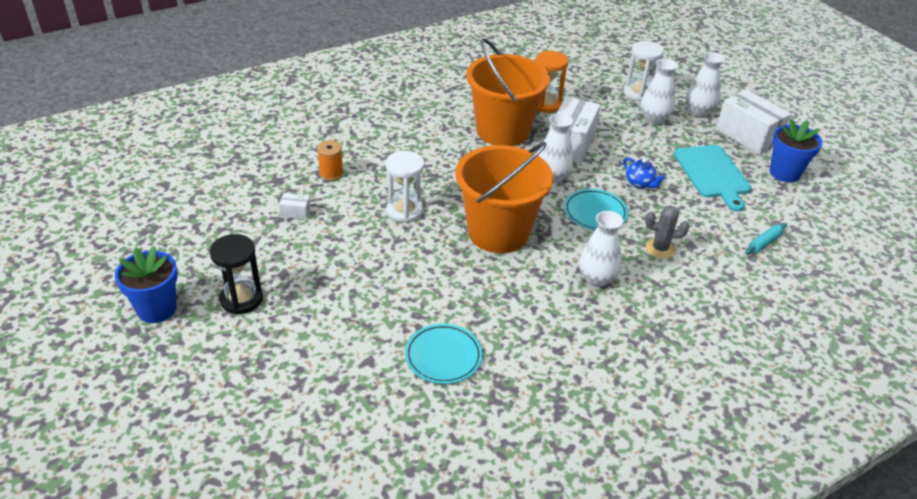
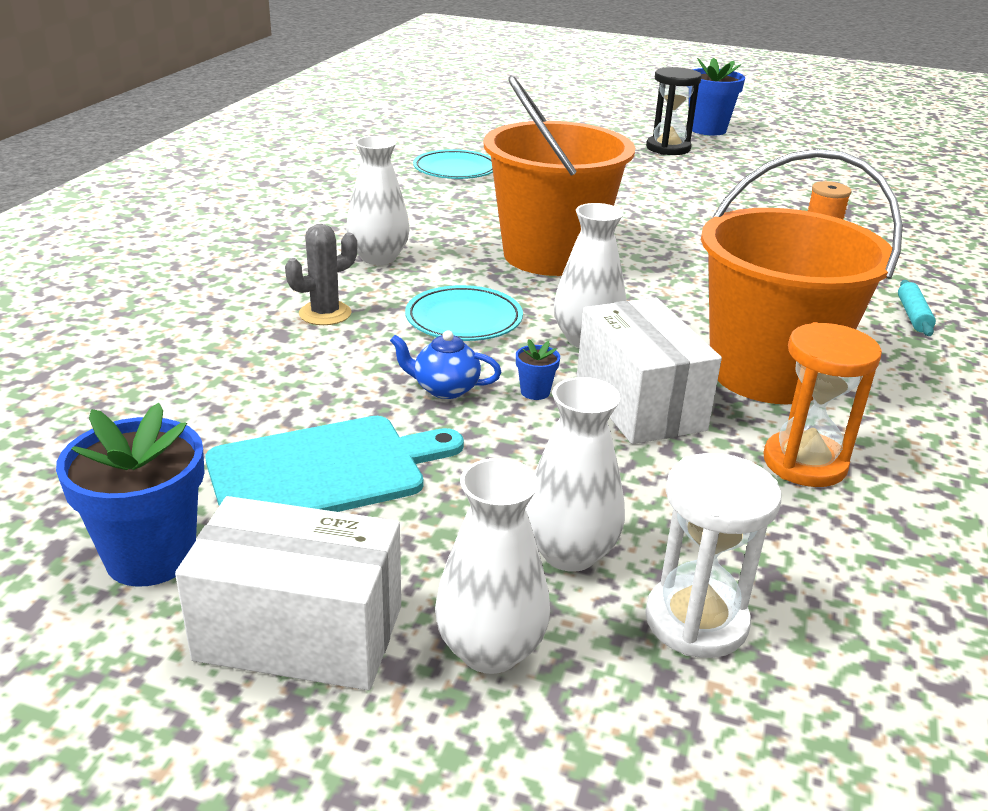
camera: 140 degrees right, 10 degrees down
white box [279,193,311,220] -> none
white hourglass [386,151,424,223] -> none
turquoise cutting board [674,145,752,212] -> turquoise cutting board turned 120 degrees clockwise [205,416,464,512]
turquoise rolling pin [745,223,787,254] -> turquoise rolling pin moved to [898,280,936,336]
none -> blue flower pot [516,339,560,400]

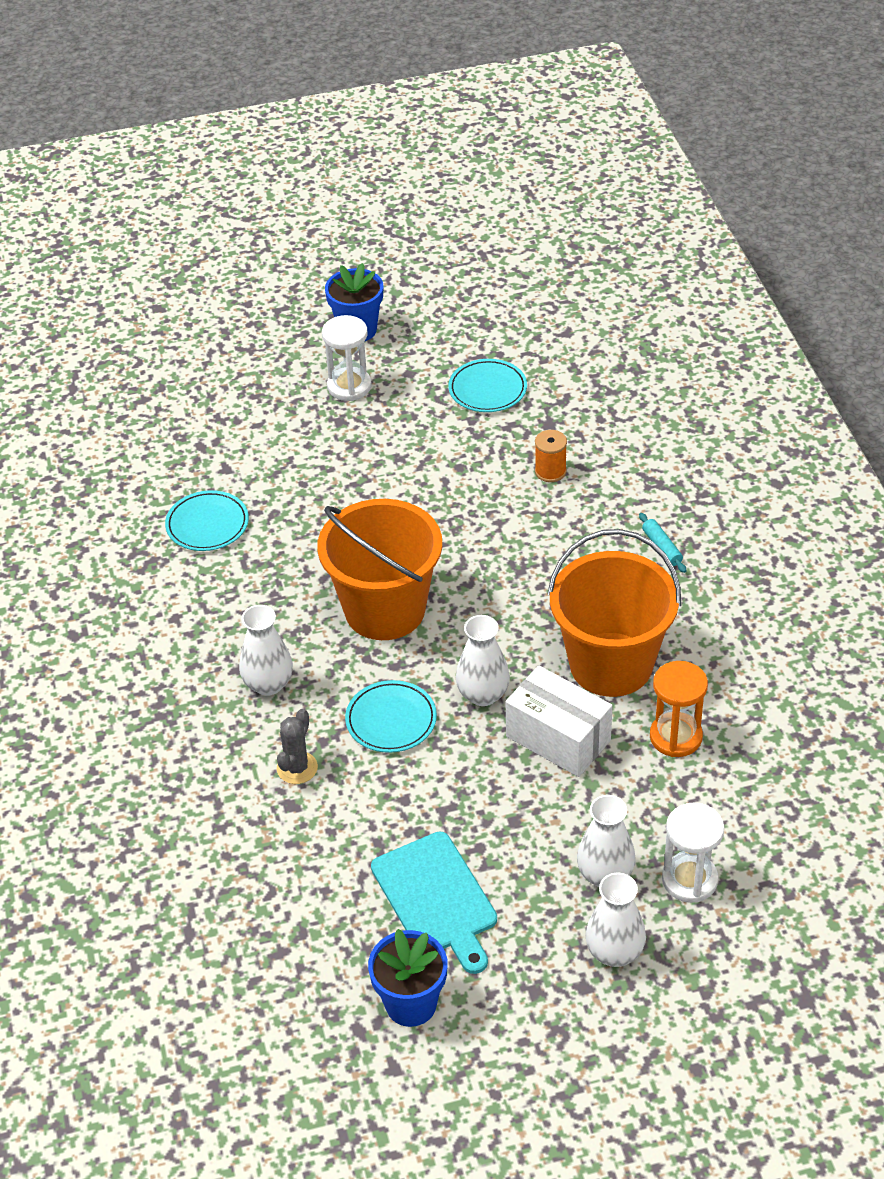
camera: 30 degrees left, 15 degrees up
white box [175,496,401,690] -> none
turquoise cutting board [205,416,464,512] -> turquoise cutting board turned 120 degrees clockwise [371,831,497,974]
blue teapot [390,330,501,399] -> none
blue flower pot [516,339,560,400] -> none
black hourglass [646,67,702,155] -> white hourglass [322,315,372,401]
none -> turquoise plate [448,359,527,412]

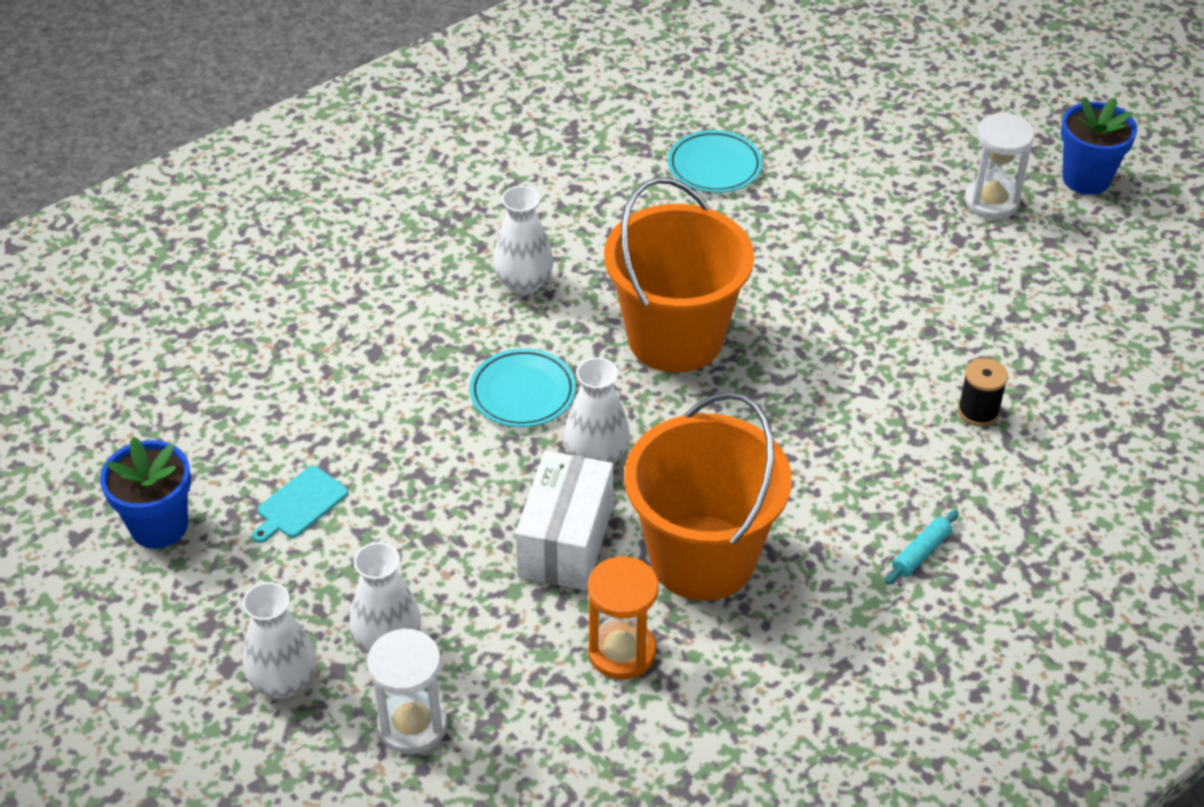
camera: 65 degrees right, 0 degrees up
grey cactus [277,709,318,784] -> none
turquoise cutting board [371,831,497,974] -> turquoise cutting board [252,466,348,543], size x0.56
turquoise plate [448,359,527,412] -> none
orange spool [535,430,567,482] -> black spool [958,358,1008,426]

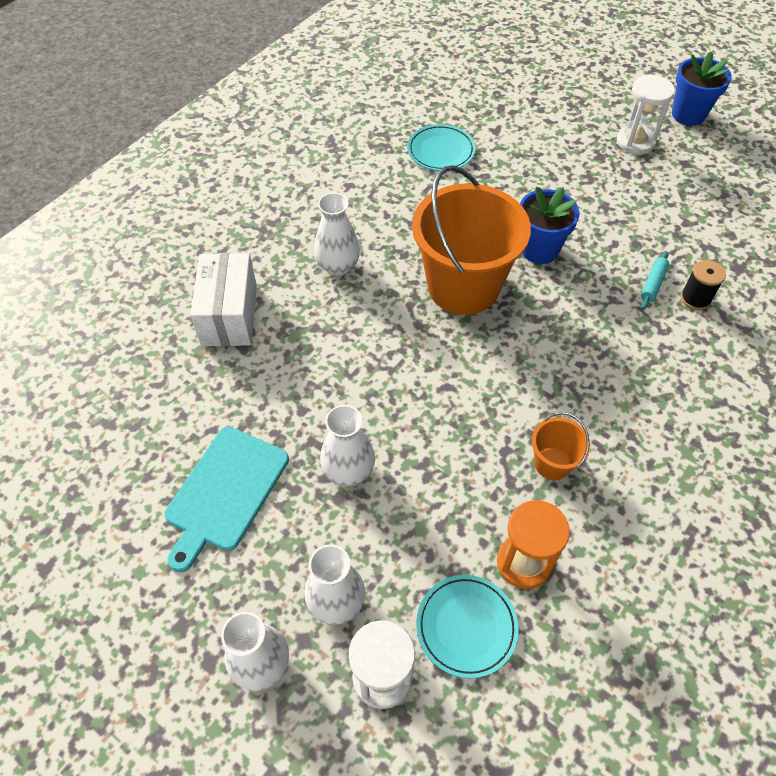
camera: 15 degrees left, 10 degrees up
blue flower pot [100,437,191,549] -> blue flower pot moved to [520,187,580,264]
turquoise cutting board [252,466,348,543] -> turquoise cutting board [164,427,289,572], size x1.79
turquoise plate [470,348,576,427] -> turquoise plate moved to [416,575,519,678]
white box [515,450,613,590] -> white box moved to [190,253,257,346]
white vase [564,357,630,464] -> white vase moved to [320,405,375,487]
orange bucket [624,392,792,601] -> orange bucket [532,412,590,480], size x0.44
turquoise rolling pin [885,510,959,585] -> turquoise rolling pin moved to [641,251,669,309]

